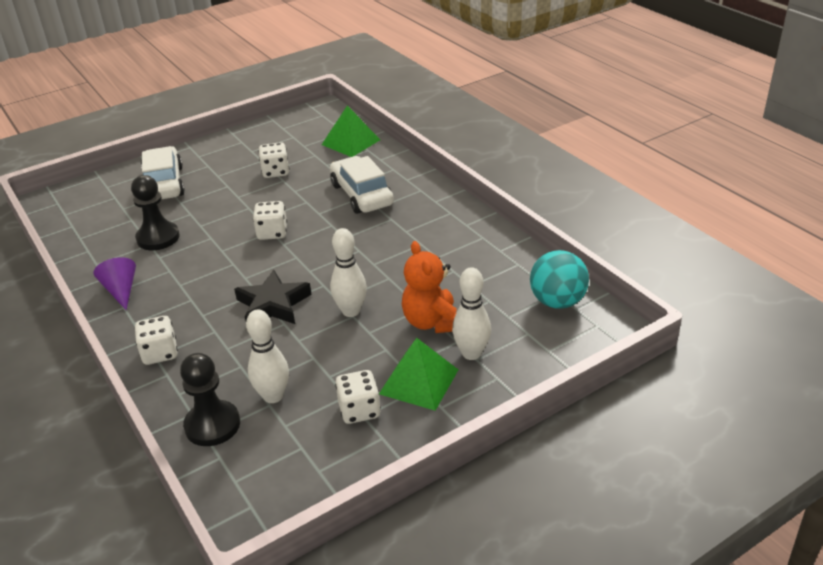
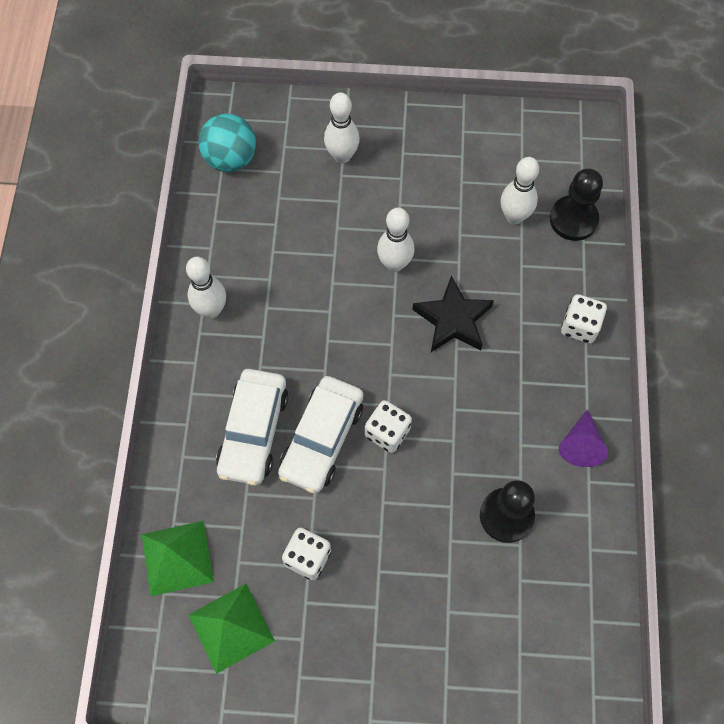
camera: 145 degrees left, 30 degrees up
white car [141,146,185,200] -> white car moved to [278,376,363,493]
white dice [335,370,381,424] -> none
green pyramid [379,338,458,411] -> green pyramid moved to [188,584,275,674]
orange teddy bear [402,241,457,333] -> none
none -> white bowling pin [186,257,226,318]

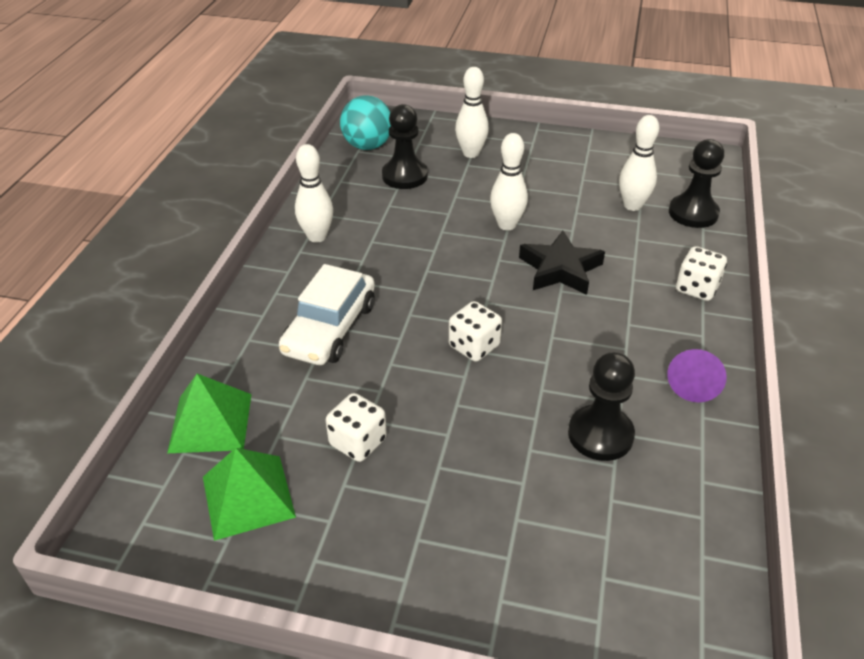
camera: 10 degrees right, 25 degrees down
white car [278,376,363,493] -> none
none -> black pawn [382,104,428,189]

